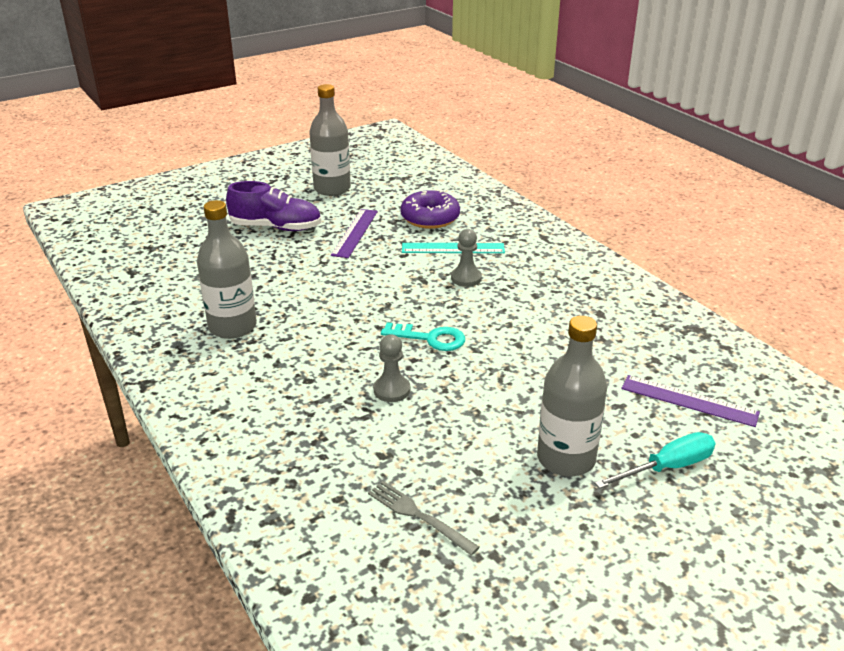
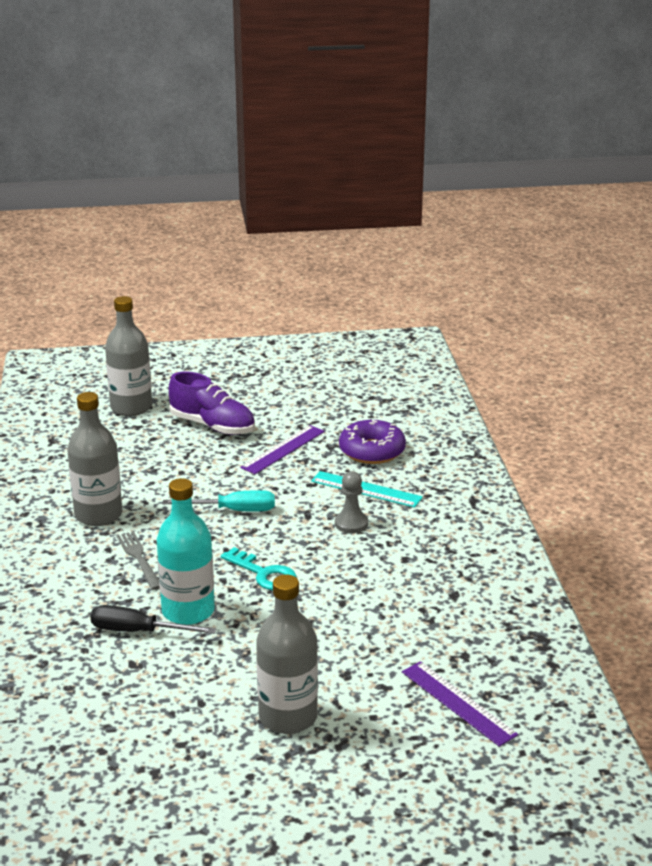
camera: 25 degrees right, 5 degrees down
grey bottle [309,84,351,196] -> grey bottle moved to [105,296,152,416]
grey fork [368,481,480,556] -> grey fork moved to [117,531,160,590]
grey pawn [373,335,410,402] -> turquoise bottle [157,478,215,625]
turquoise screwdriver [595,432,716,489] -> turquoise screwdriver moved to [162,490,275,512]
none -> black screwdriver [90,605,216,634]

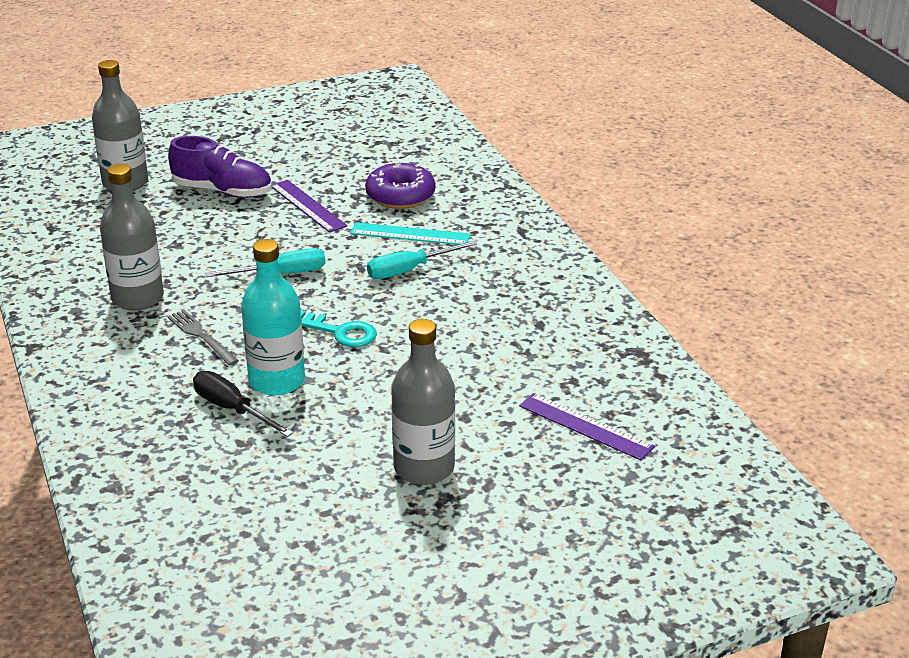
camera: 15 degrees left, 5 degrees up
black screwdriver [90,605,216,634] -> black screwdriver turned 45 degrees clockwise [193,371,294,437]
purple ruler [240,425,325,474] -> purple ruler turned 60 degrees counterclockwise [272,180,348,233]
grey pawn [335,471,368,533] -> turquoise screwdriver [367,240,477,279]

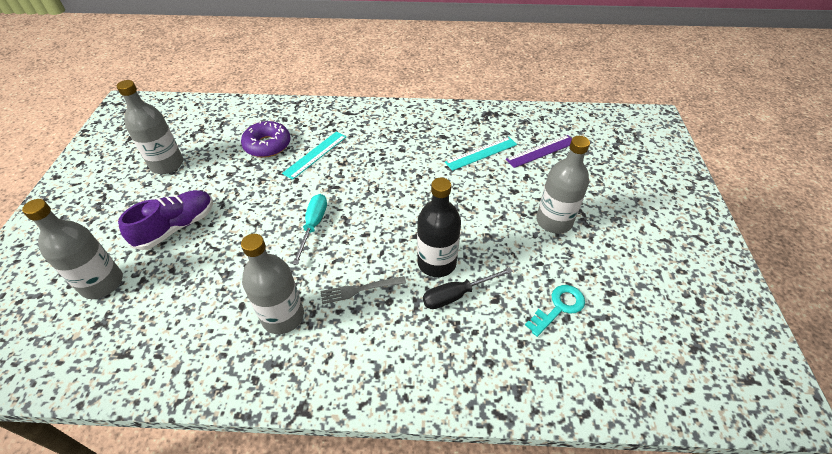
camera: 65 degrees left, 15 degrees up
turquoise bottle [241,239,305,396] -> black bottle [417,178,461,277]
purple ruler [272,180,348,233] -> none
turquoise key [300,310,377,347] -> turquoise key moved to [525,285,585,337]
turquoise screwdriver [367,240,477,279] -> none
none -> grey bottle [117,80,183,174]
none -> turquoise ruler [445,137,517,171]

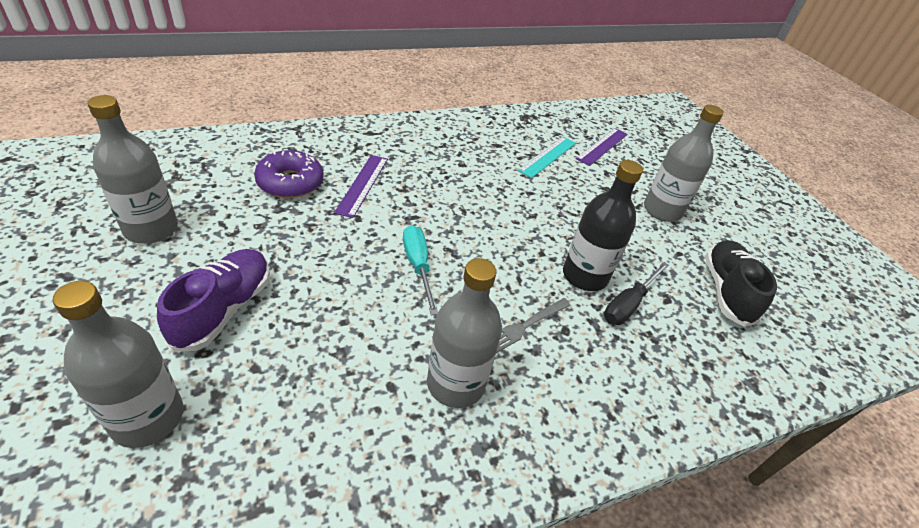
camera: 30 degrees left, 5 degrees down
turquoise ruler [282,132,346,180] -> purple ruler [334,155,388,218]
turquoise key [525,285,585,337] -> black shoe [705,240,777,327]

